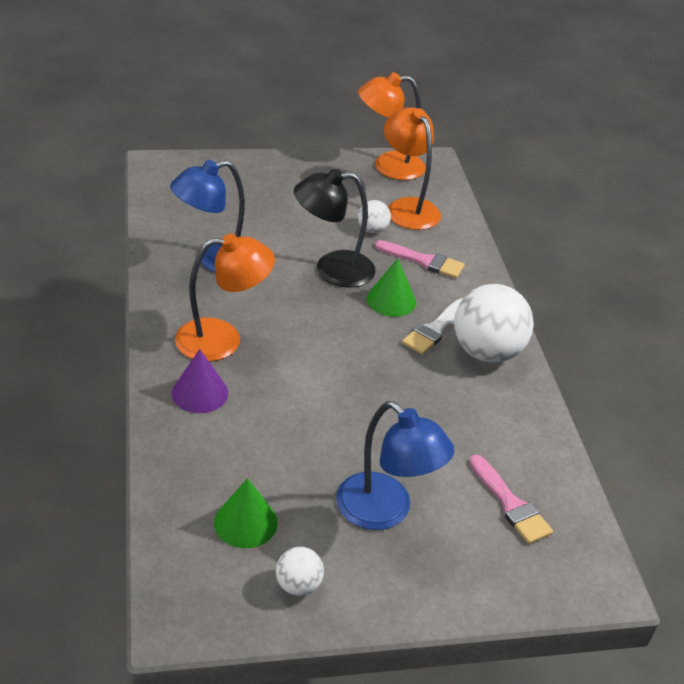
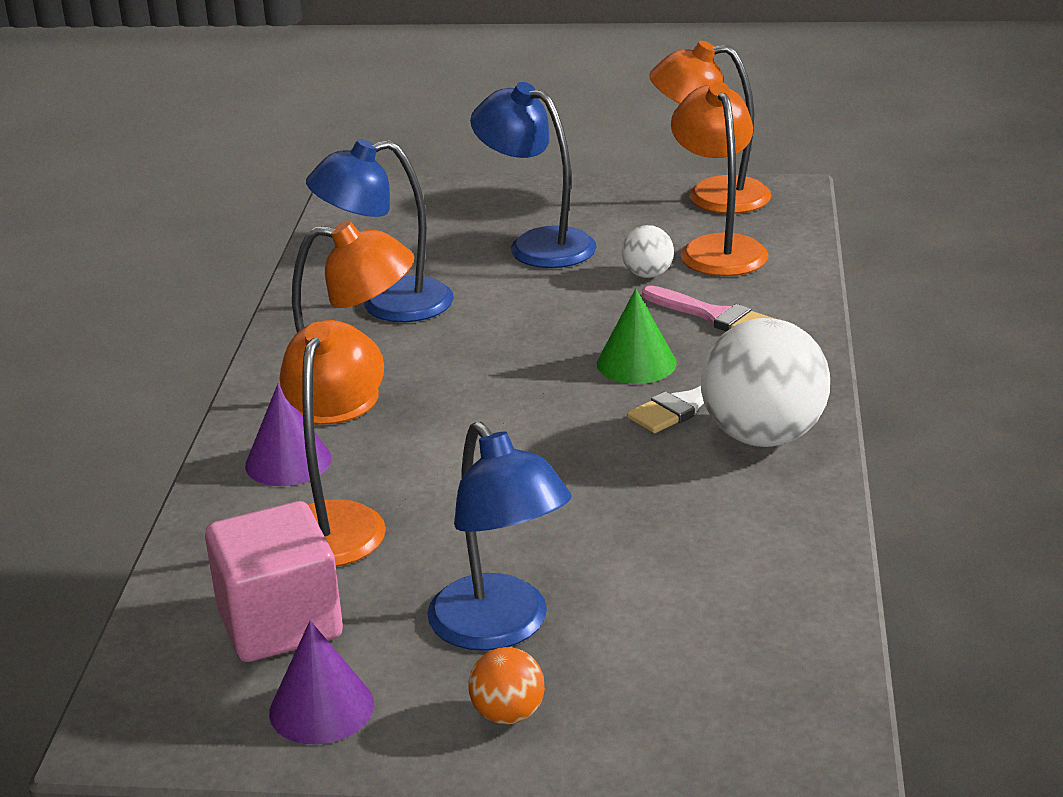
camera: 20 degrees right, 10 degrees down
green cone [214,478,278,548] -> pink cube [205,501,343,662]
white ball [276,547,324,596] -> purple cone [269,621,374,745]
black lamp [294,169,375,288] -> none
pink brush [469,454,553,544] -> none
none -> orange lamp [280,320,386,567]
none -> orange ball [468,647,545,724]
none -> blue lamp [470,82,597,268]

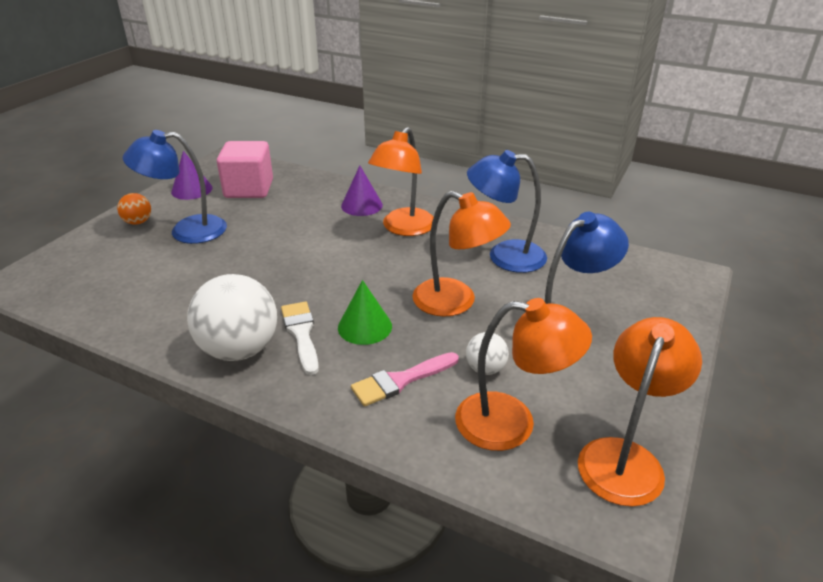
camera: 110 degrees right, 5 degrees up
orange lamp [280,320,386,567] -> orange lamp moved to [412,191,511,317]
blue lamp [306,139,454,322] -> blue lamp turned 90 degrees counterclockwise [467,150,547,273]

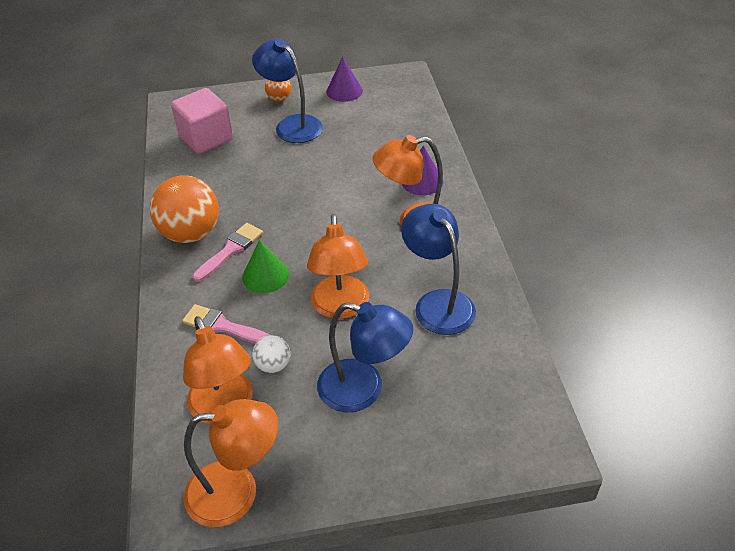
camera: 55 degrees right, 10 degrees up
white ball [187,274,277,361] -> orange ball [150,175,219,243]
pink cube [217,141,273,198] -> pink cube moved to [171,88,233,154]
white brush [281,302,319,375] -> pink brush [193,223,263,282]

